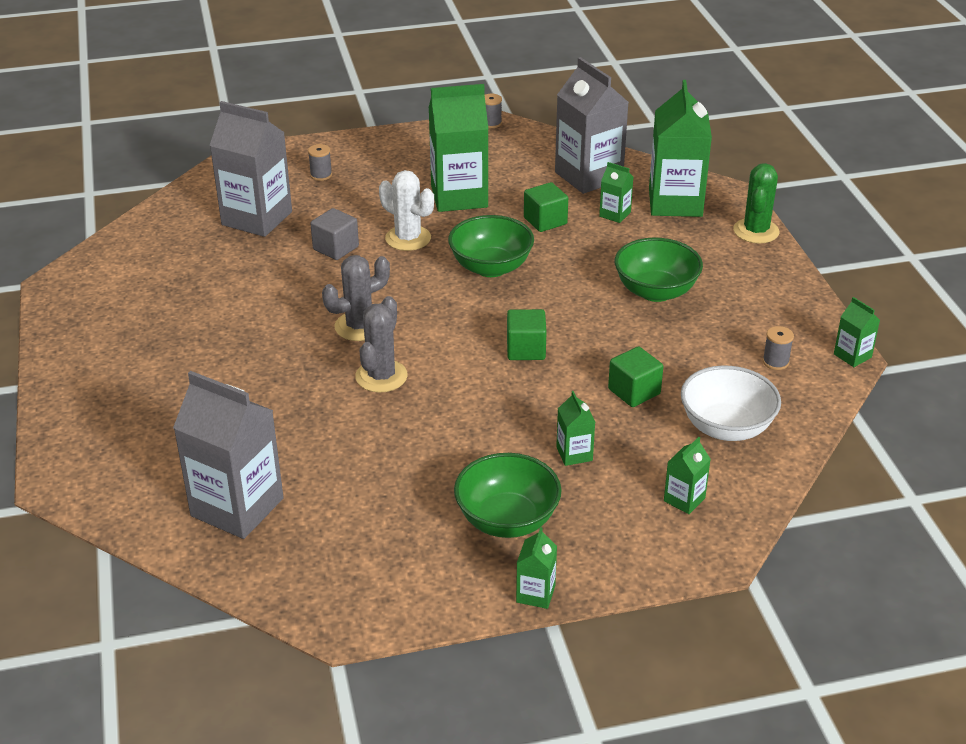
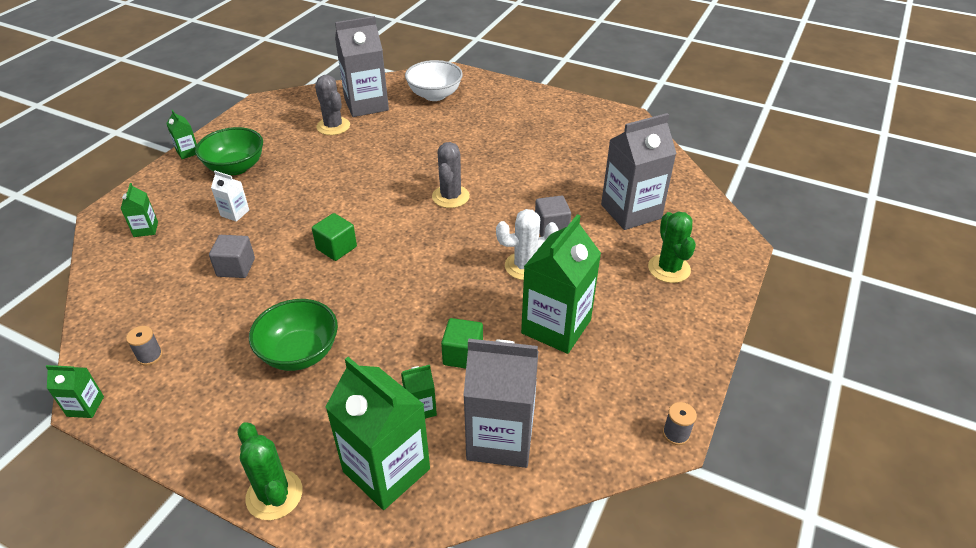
camera: 130 degrees right, 5 degrees up
grey spool [308,144,332,181] -> green cactus [648,211,696,283]
grey cactus [355,296,408,392] -> grey cactus moved to [315,75,350,135]
green bowl [448,215,534,277] -> none
green carton [556,391,595,466] -> white carton [211,171,249,222]
green cube [608,346,663,407] -> grey cube [209,235,255,278]
white bowl [681,365,781,441] -> white bowl moved to [405,60,463,101]

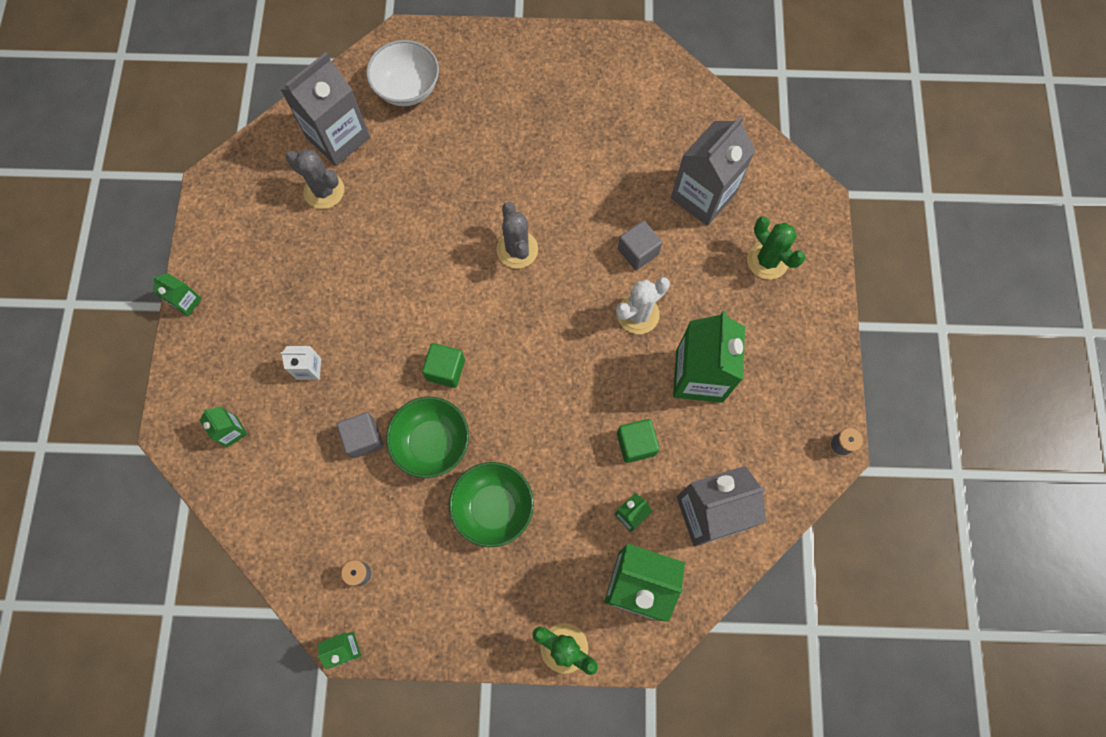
camera: 25 degrees left, 30 degrees up
green bowl [195,127,263,175] -> green bowl moved to [386,397,469,478]

